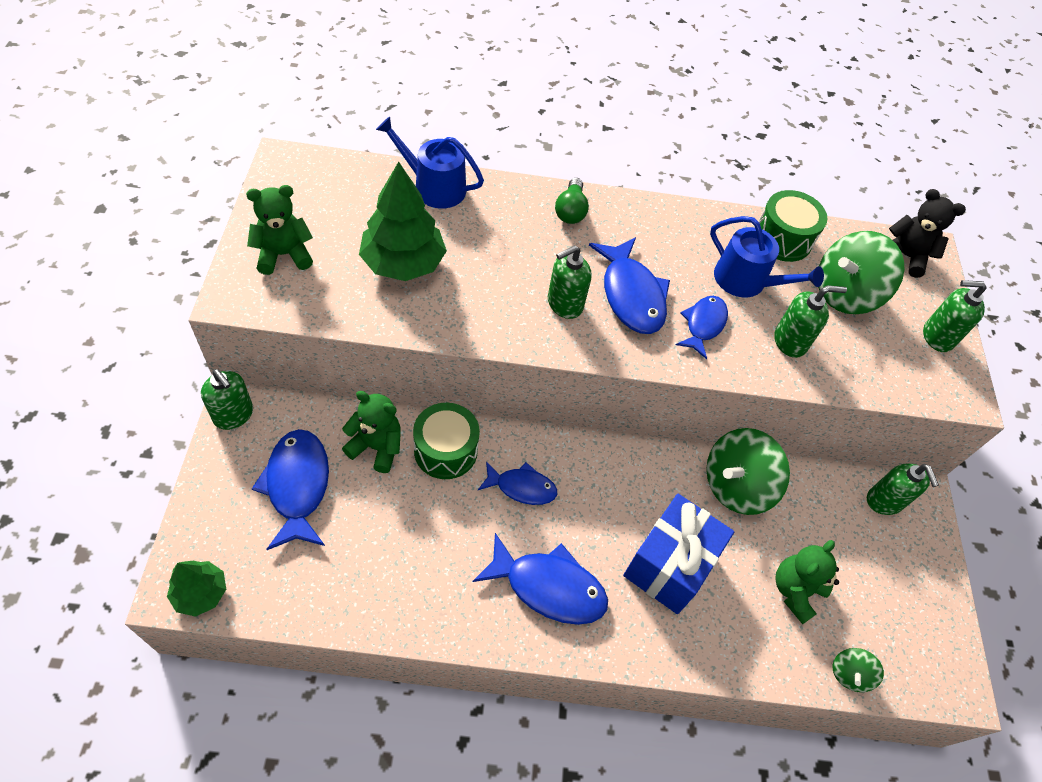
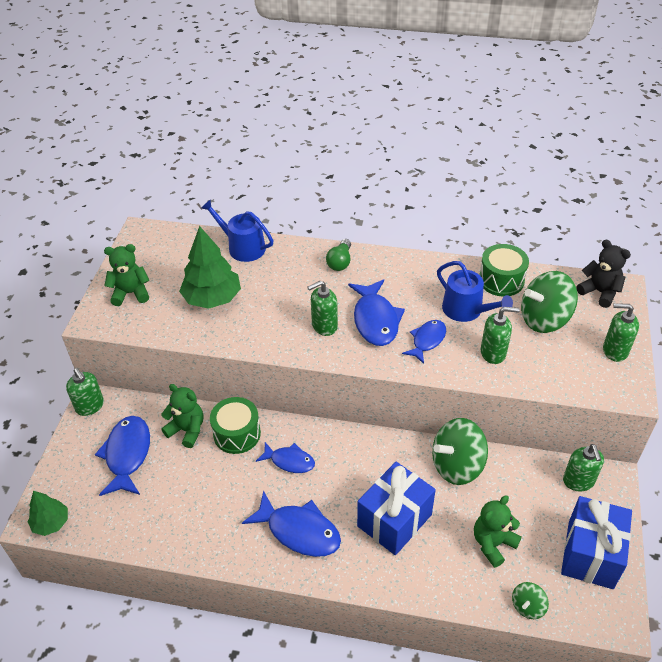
camera: 15 degrees right, 10 degrees down
none -> blue gift [561,496,632,589]

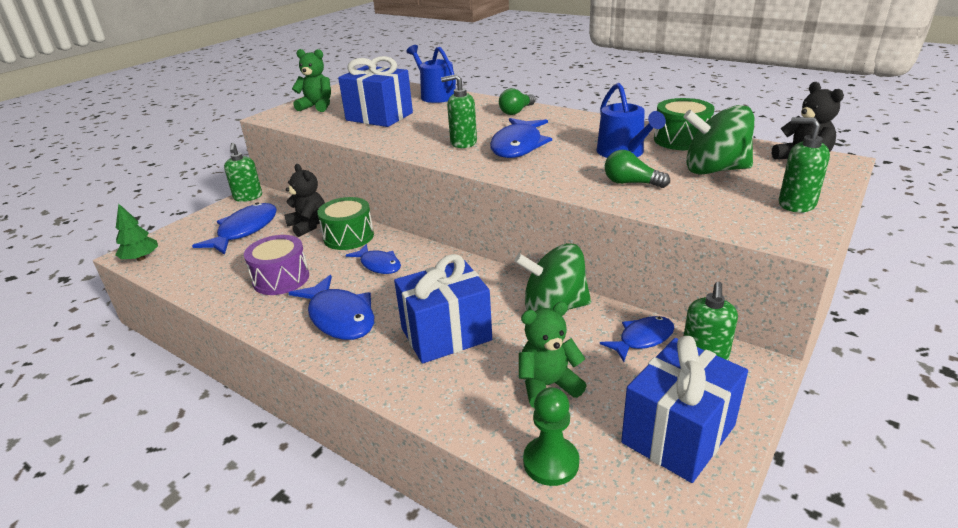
camera: 25 degrees right, 15 degrees down
green teddy bear [161,384,203,448] -> black teddy bear [284,164,325,237]
green tree [179,226,241,309] -> blue gift [338,56,413,127]
blue fish [402,320,446,364] -> blue fish moved to [600,316,674,362]
green soap dispenser [481,307,520,364] -> green light bulb [605,150,670,188]
green spinning top [512,582,549,619] -> green pawn [523,387,579,486]
none -> purple drum [244,235,309,295]

